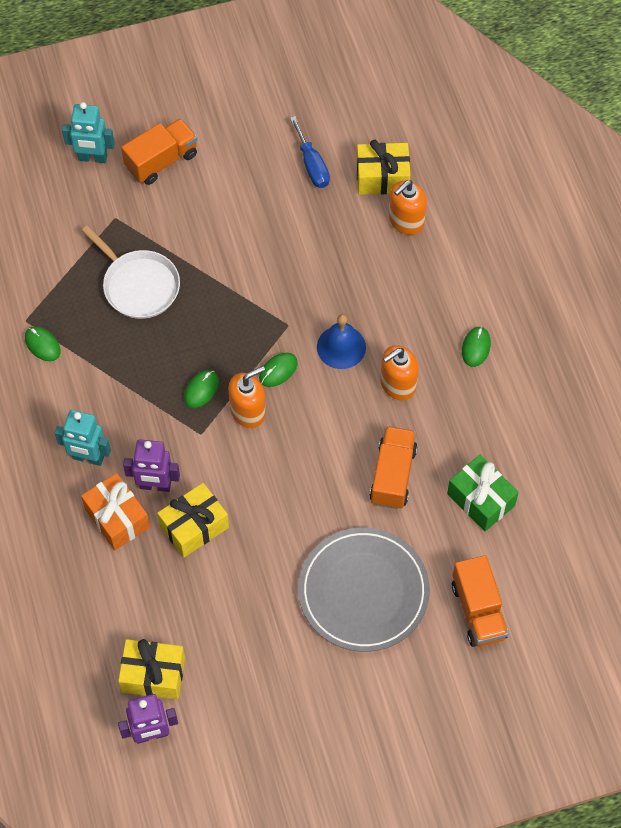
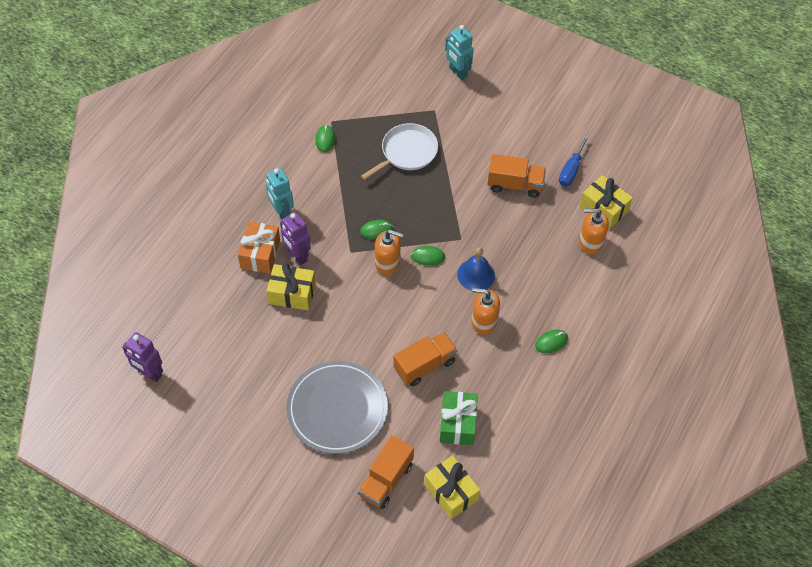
camera: 45 degrees right, 5 degrees down
white pan [82,225,180,319] -> white pan turned 135 degrees counterclockwise [361,123,438,180]
yellow gift [118,639,185,699] -> yellow gift moved to [424,455,480,519]
orange truck [121,118,198,185] -> orange truck moved to [487,154,546,198]

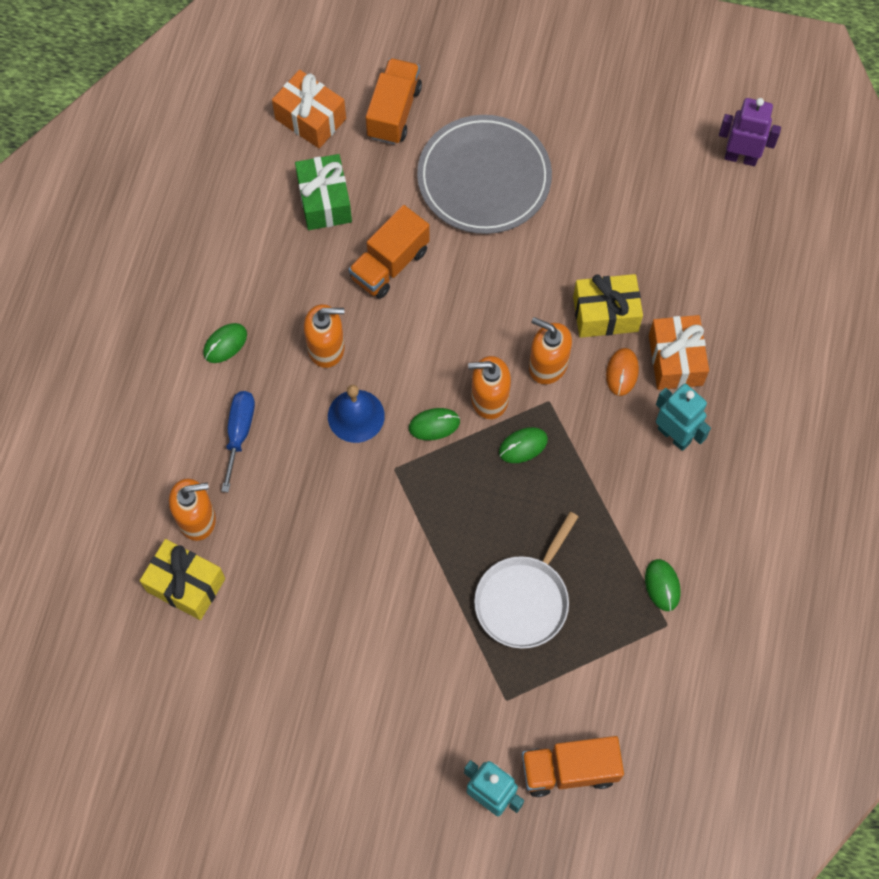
camera: 165 degrees right, 10 degrees up
purple robot [280,212,311,265] -> orange mouse [606,348,639,396]
yellow gift [424,455,480,519] -> orange gift [272,70,346,149]
orange truck [487,154,546,198] -> orange truck moved to [522,736,624,797]
blue screwdriver [559,135,589,186] -> blue screwdriver moved to [221,391,255,493]
none -> orange soap dispenser [529,317,572,384]

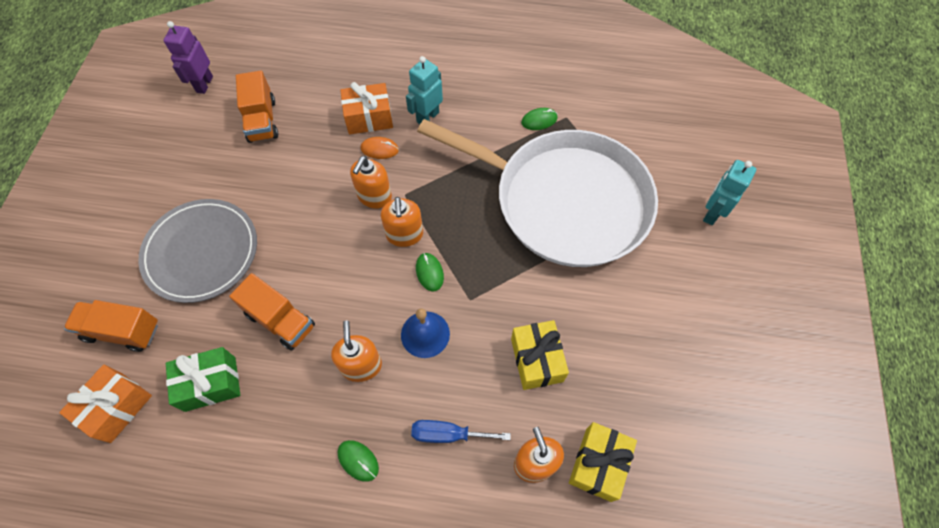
camera: 95 degrees left, 5 degrees down
white pan [474,512,578,649] -> white pan [417,119,658,267], size x2.20
green mouse [499,427,548,463] -> none
orange truck [522,736,624,797] -> orange truck moved to [236,71,278,143]
yellow gift [573,274,643,338] -> yellow gift moved to [511,320,569,390]

